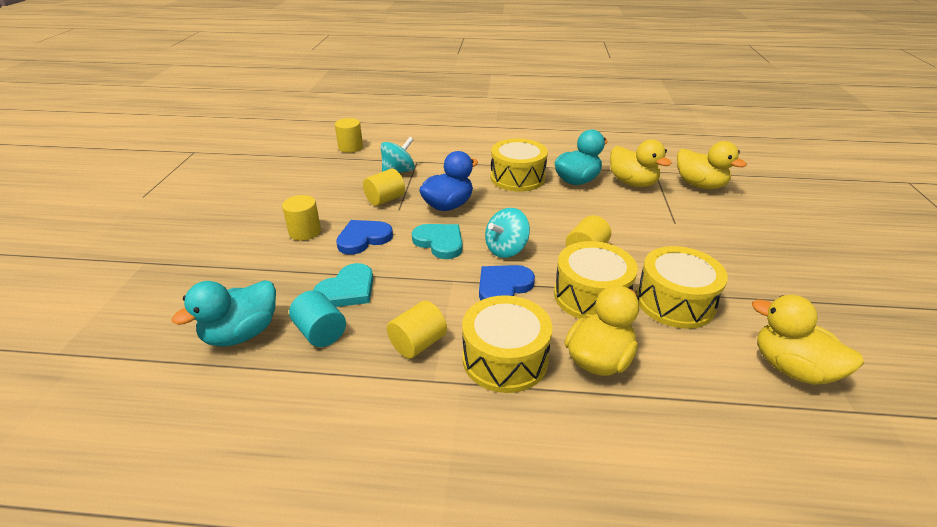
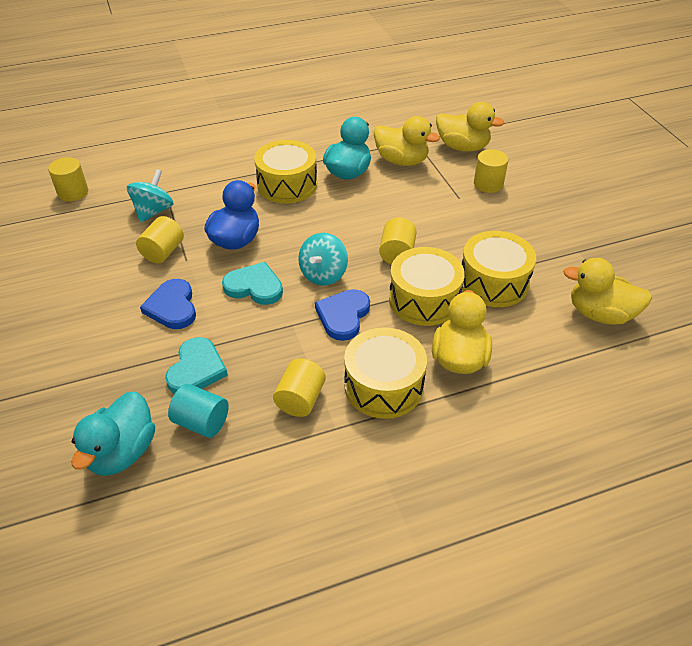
camera: 25 degrees left, 10 degrees up
yellow cylinder [282,195,321,241] -> yellow cylinder moved to [474,149,508,193]
blue heart [336,220,393,255] -> blue heart turned 45 degrees counterclockwise [140,279,196,329]

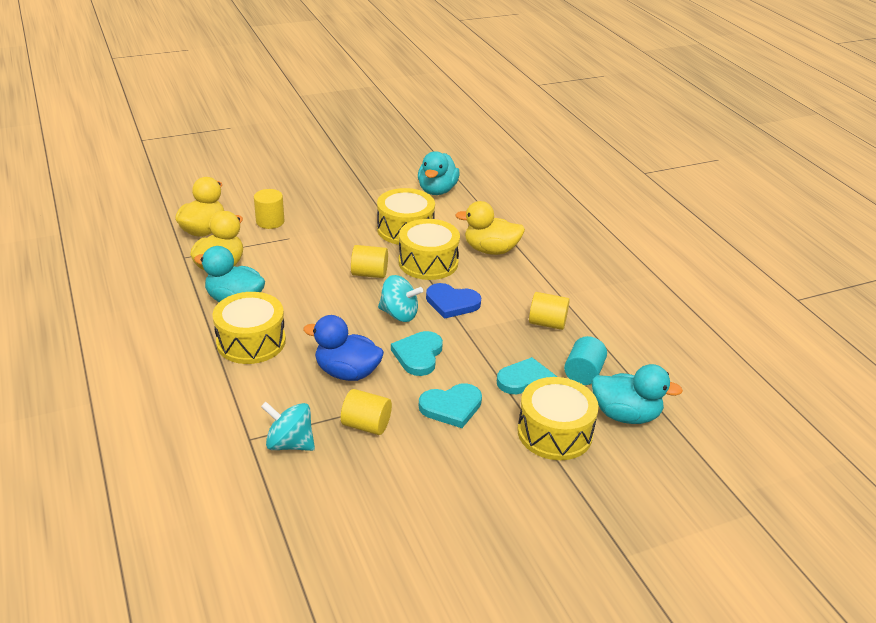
camera: 95 degrees left, 10 degrees down
yellow cylinder [48,157,88,201] -> none
blue heart [140,279,196,329] -> turquoise heart [419,383,482,428]
yellow drum [344,327,427,419] -> yellow drum moved to [518,377,599,460]
yellow duck [563,258,652,325] -> turquoise duck [418,151,460,195]

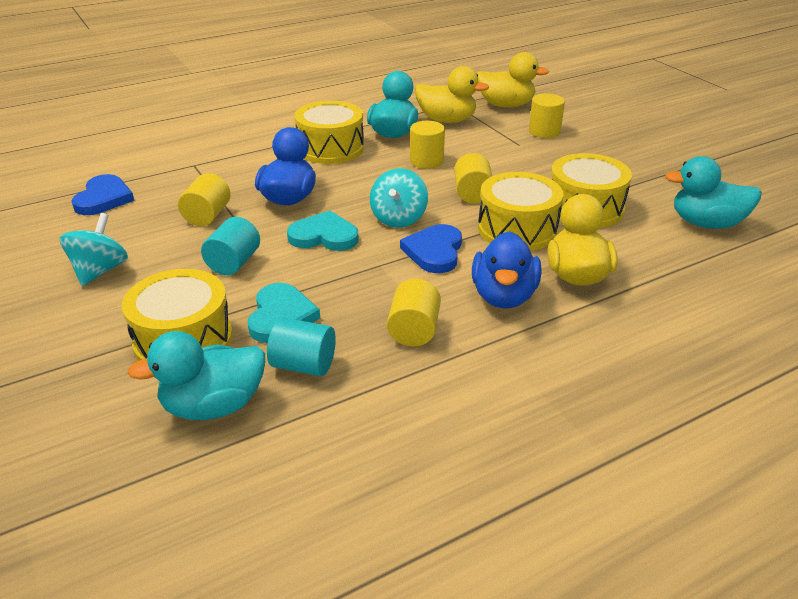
camera: 85 degrees right, 0 degrees up
turquoise spinning top [261,402,315,451] -> turquoise spinning top moved to [60,213,128,286]
turquoise heart [419,383,482,428] -> turquoise cylinder [201,217,260,275]
turquoise duck [591,364,683,424] -> turquoise duck turned 60 degrees clockwise [128,331,265,420]
none -> blue heart [72,174,134,215]
none -> yellow cylinder [410,121,445,169]
none -> blue duck [472,231,541,308]

